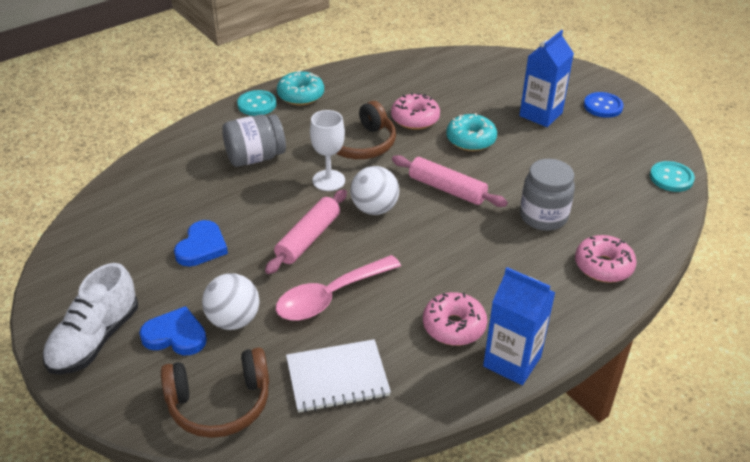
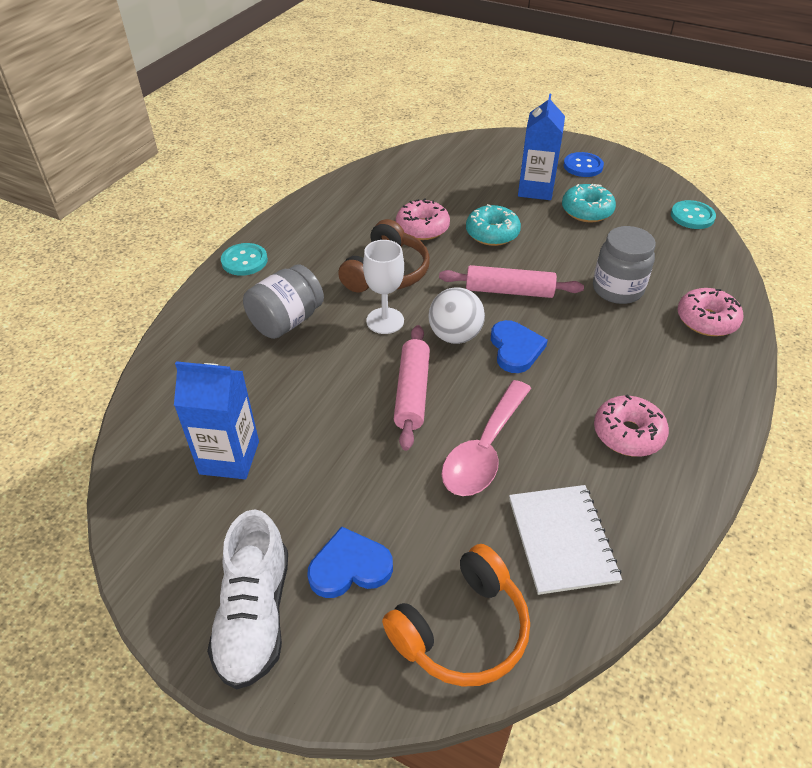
camera: 25 degrees left, 5 degrees up
brown headphones [161,347,269,438] -> orange headphones [382,544,530,687]
blue heart [174,220,228,267] -> blue heart moved to [491,320,548,373]
white ball [202,273,259,330] -> none
turquoise donut [277,70,324,105] -> turquoise donut moved to [562,184,616,222]
white notebook [286,339,391,413] -> white notebook turned 60 degrees counterclockwise [509,485,622,595]
blue carton [483,267,556,385] -> blue carton moved to [174,361,259,479]

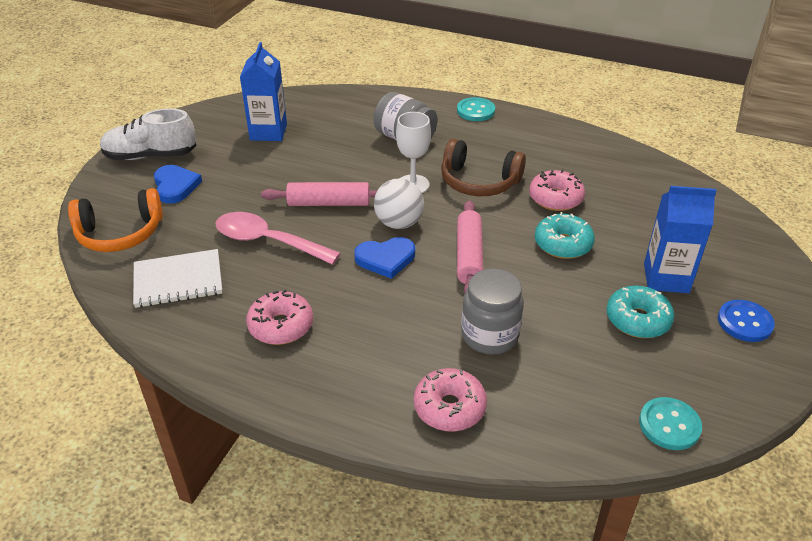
camera: 85 degrees right, 5 degrees down
orange headphones [382,544,530,687] -> orange headphones turned 60 degrees counterclockwise [68,188,163,252]

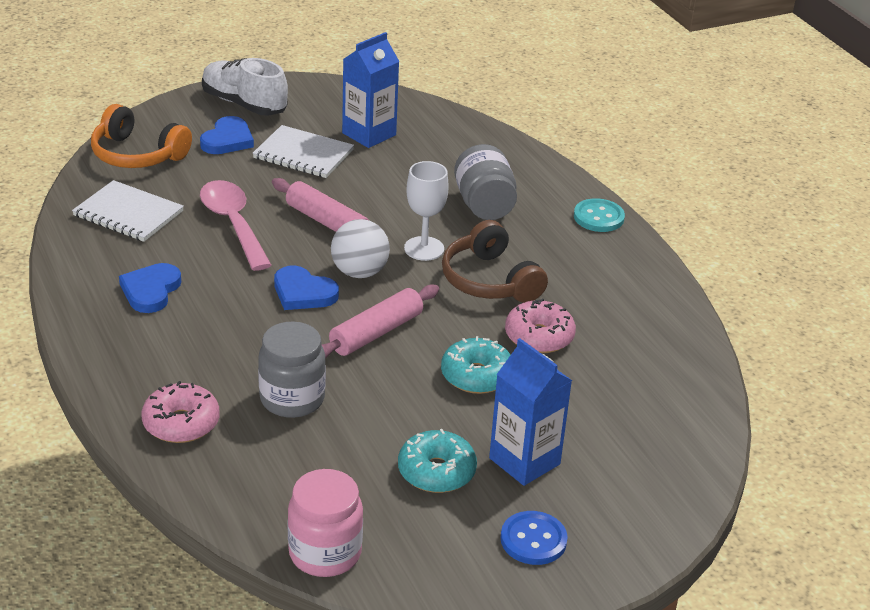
camera: 40 degrees right, 5 degrees down
pink donut [246,290,313,345] -> blue heart [119,263,181,313]
turquoise button [639,397,702,450] -> pink jar [288,469,363,577]
none -> white notebook [252,125,354,178]

